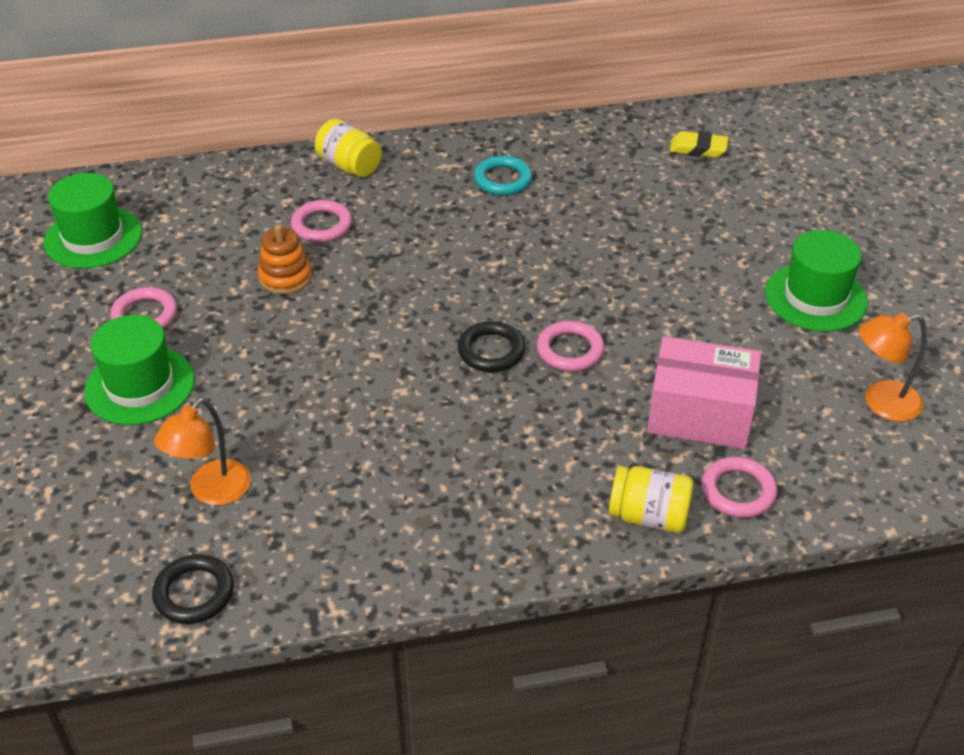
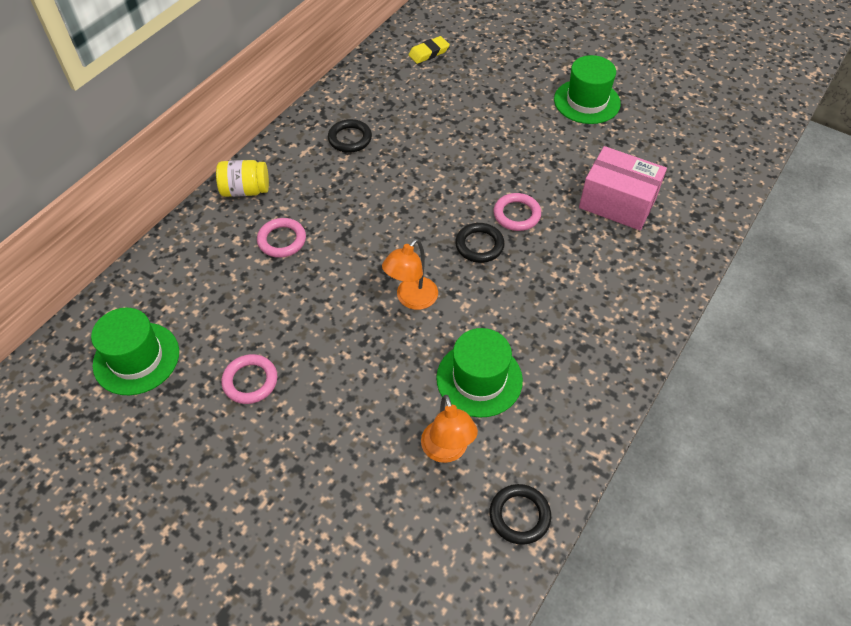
camera: 45 degrees left, 10 degrees up
green hat [84,315,195,425] -> green hat moved to [436,328,523,418]
orange stacking toy [257,224,312,294] -> none
turquoise ring [474,156,532,195] -> black ring [328,119,372,153]
yellow jar [609,466,694,533] -> none
pink box [647,336,761,449] -> pink box turned 60 degrees clockwise [579,146,667,230]
pink ring [701,457,778,518] -> none
orange lamp [859,312,927,422] -> orange lamp moved to [382,239,438,310]

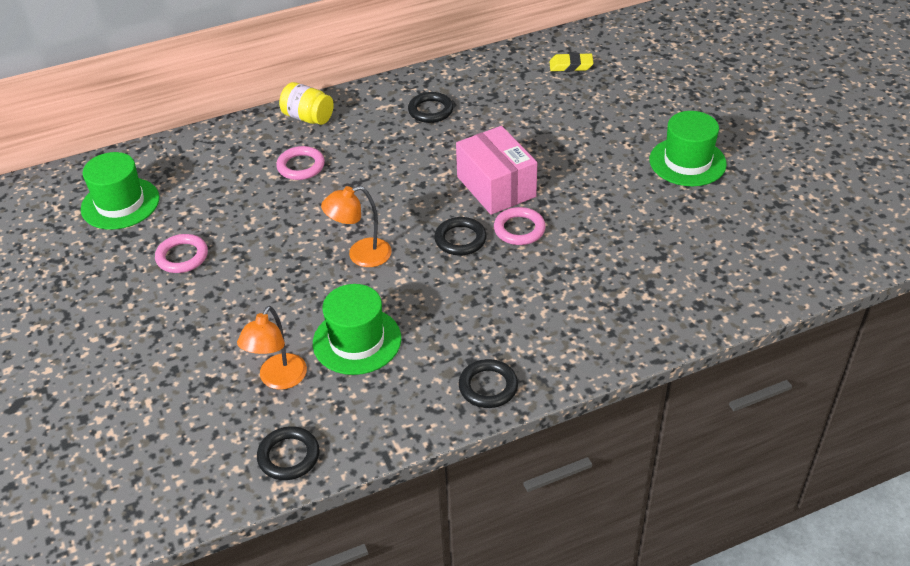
camera: 35 degrees right, 10 degrees down
pink box [579,146,667,230] -> pink box moved to [456,126,537,215]
none -> black ring [458,359,518,408]

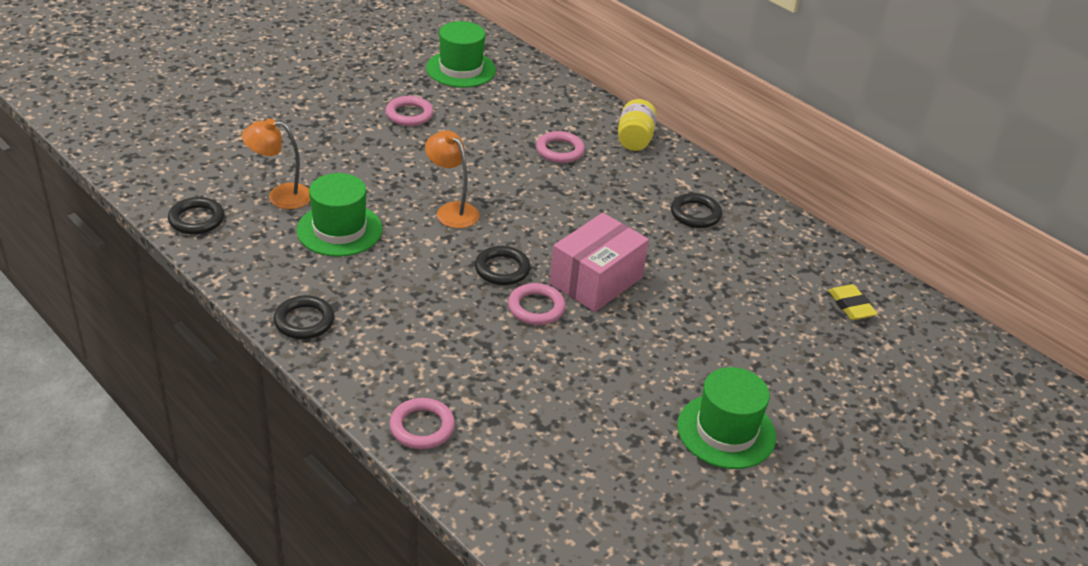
camera: 65 degrees right, 5 degrees down
none -> pink ring [389,398,455,449]

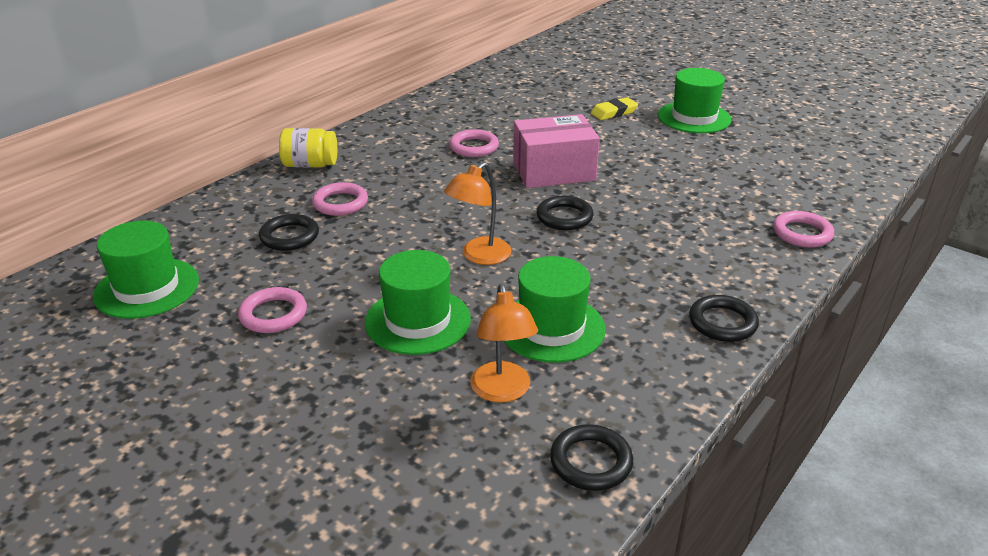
camera: 95 degrees left, 5 degrees down
pink ring [508,283,566,325] -> pink ring moved to [449,129,499,157]
pink box [550,213,649,312] -> pink box turned 45 degrees counterclockwise [513,114,600,188]
black ring [671,193,722,228] -> black ring moved to [259,214,319,251]
yellow eraser [828,284,878,320] -> yellow eraser moved to [591,97,638,120]
none -> green hat [365,250,471,355]

